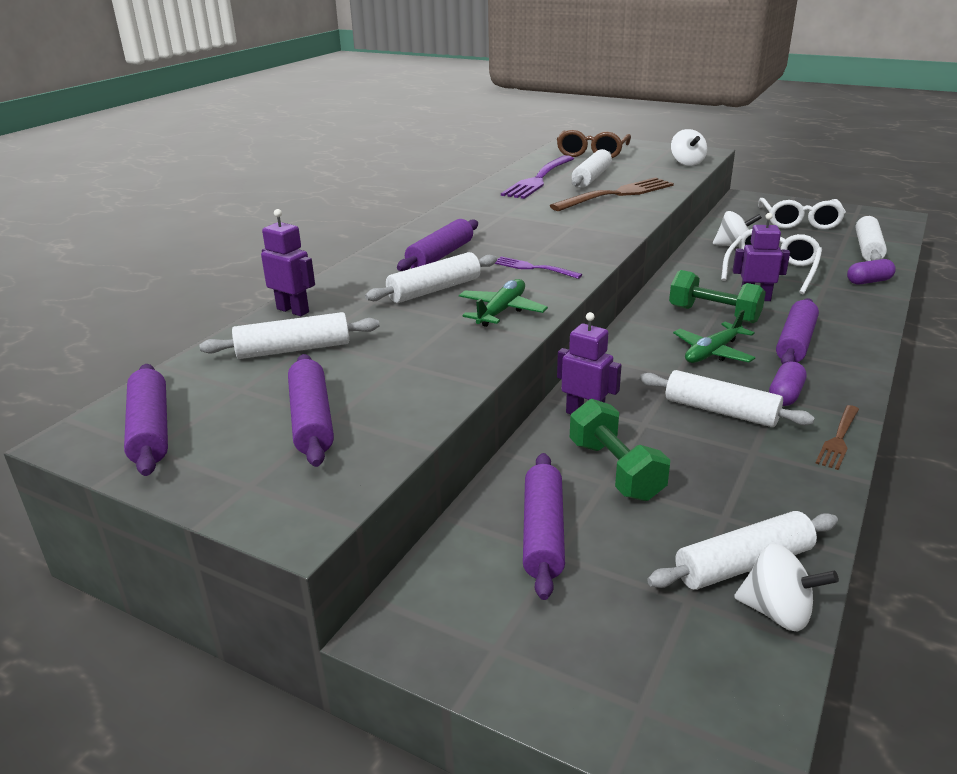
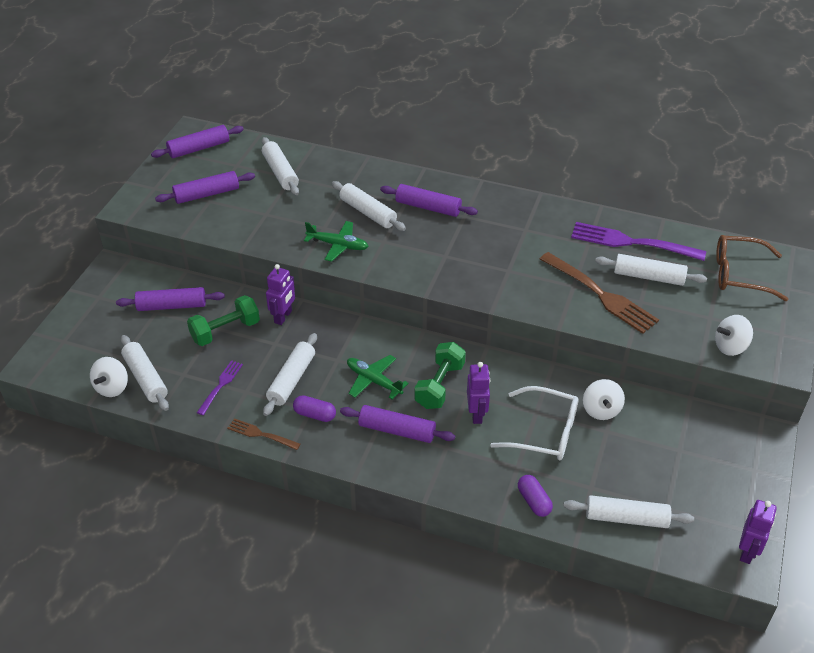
camera: 80 degrees right, 15 degrees up
purple robot [261,209,315,316] -> purple robot moved to [739,500,777,564]
purple fork [494,256,583,279] -> purple fork moved to [197,360,243,415]
white glasses [758,198,846,230] -> none

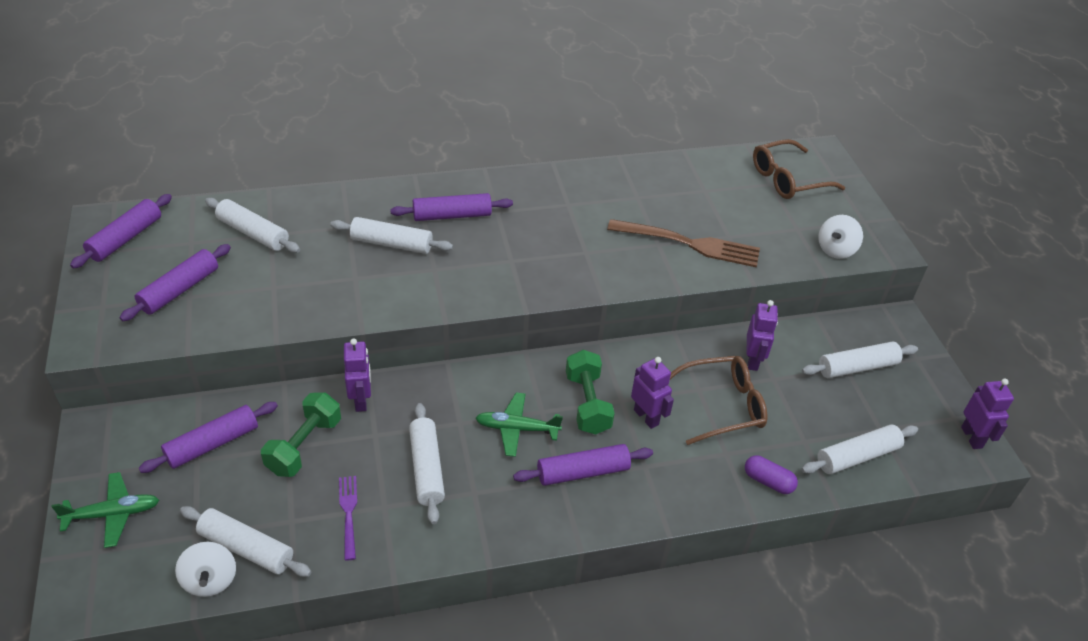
camera: 35 degrees left, 0 degrees up
brown fork [227,418,301,450] -> none
purple capsule [293,395,336,422] -> none
green plane [304,221,369,262] -> green plane moved to [52,472,159,548]
white glasses [490,386,578,460] -> brown glasses [670,356,767,445]
purple fork [571,222,706,261] -> none
white spinning top [583,379,625,420] -> purple robot [746,300,778,371]
white rolling pin [595,254,707,286] -> white rolling pin moved to [802,341,918,378]

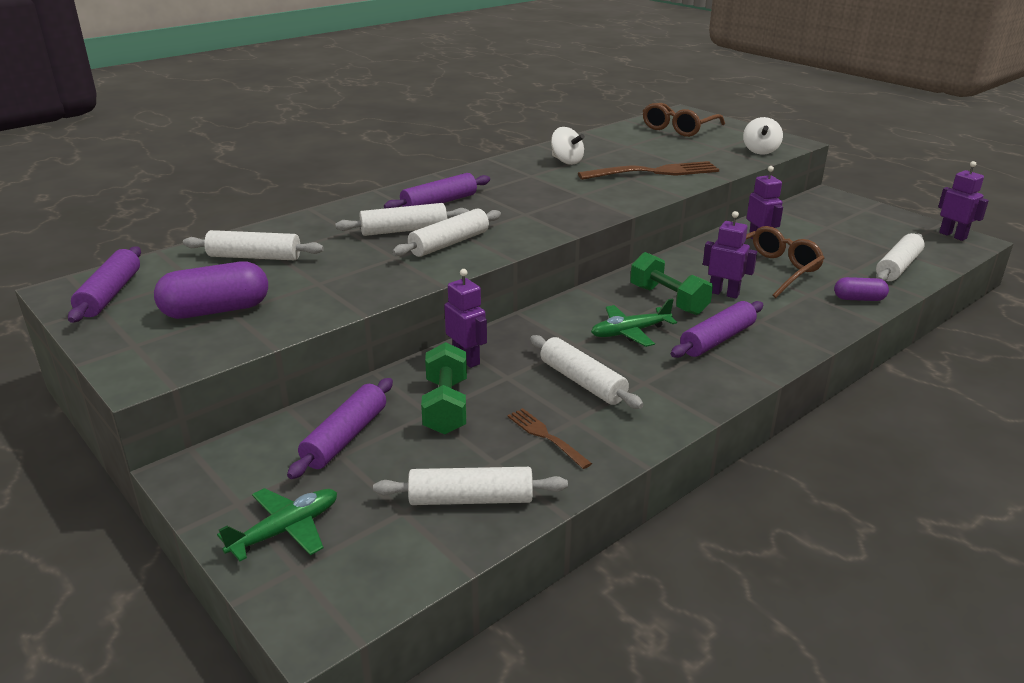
camera: 25 degrees left, 15 degrees down
purple rolling pin [120,244,231,321] -> purple capsule [154,262,268,319]
white spinning top [175,542,236,597] -> white spinning top moved to [551,127,585,165]
purple fork [339,476,357,560] -> brown fork [507,408,592,469]
white rolling pin [802,341,918,378] -> white rolling pin moved to [392,208,501,257]

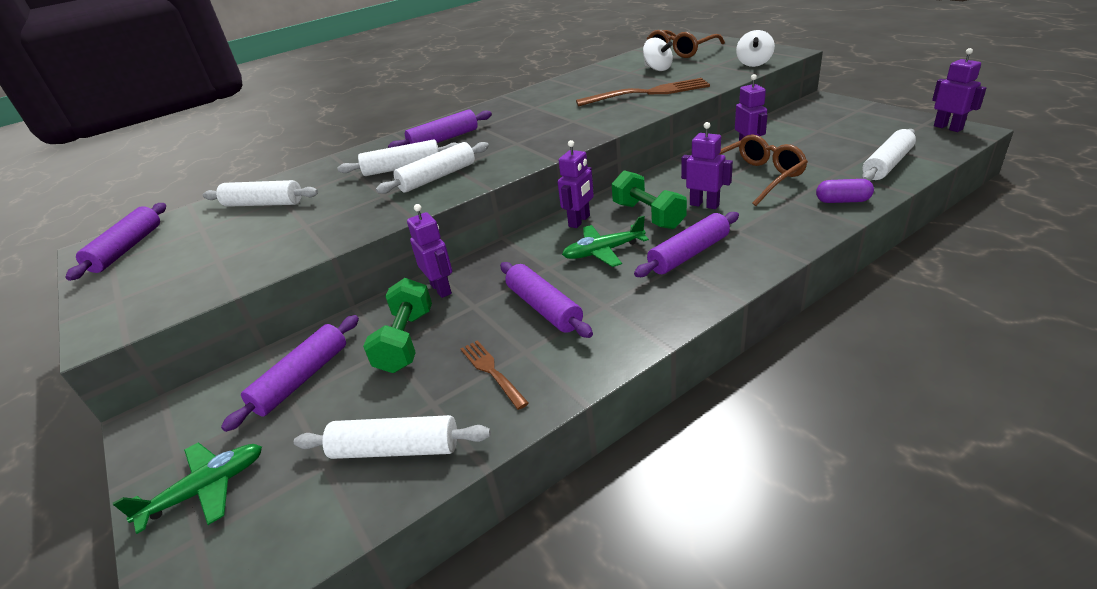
camera: 10 degrees right, 5 degrees up
purple capsule [154,262,268,319] -> none
white rolling pin [530,335,643,409] -> purple rolling pin [500,262,593,338]
white spinning top [551,127,585,165] -> white spinning top moved to [643,38,673,71]
none -> purple robot [558,140,594,228]

